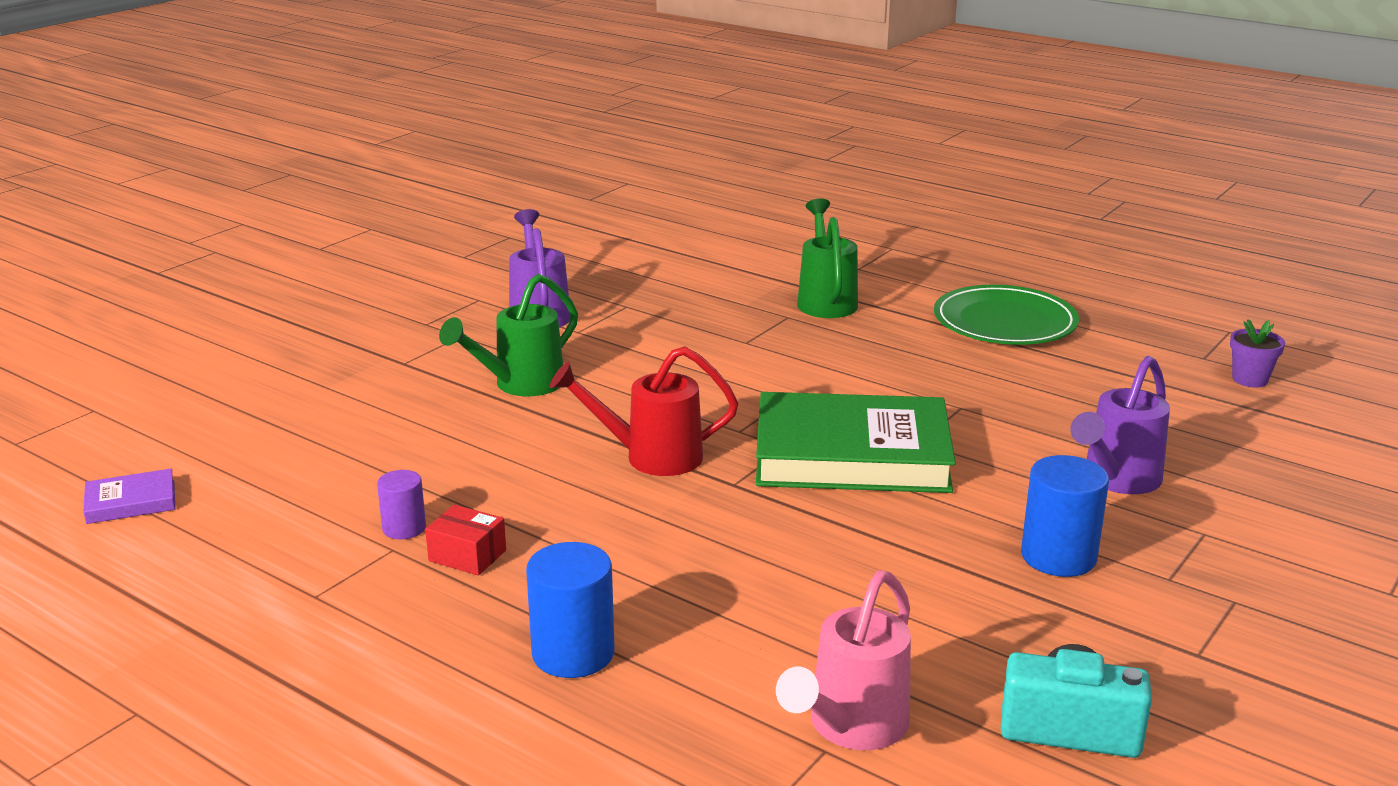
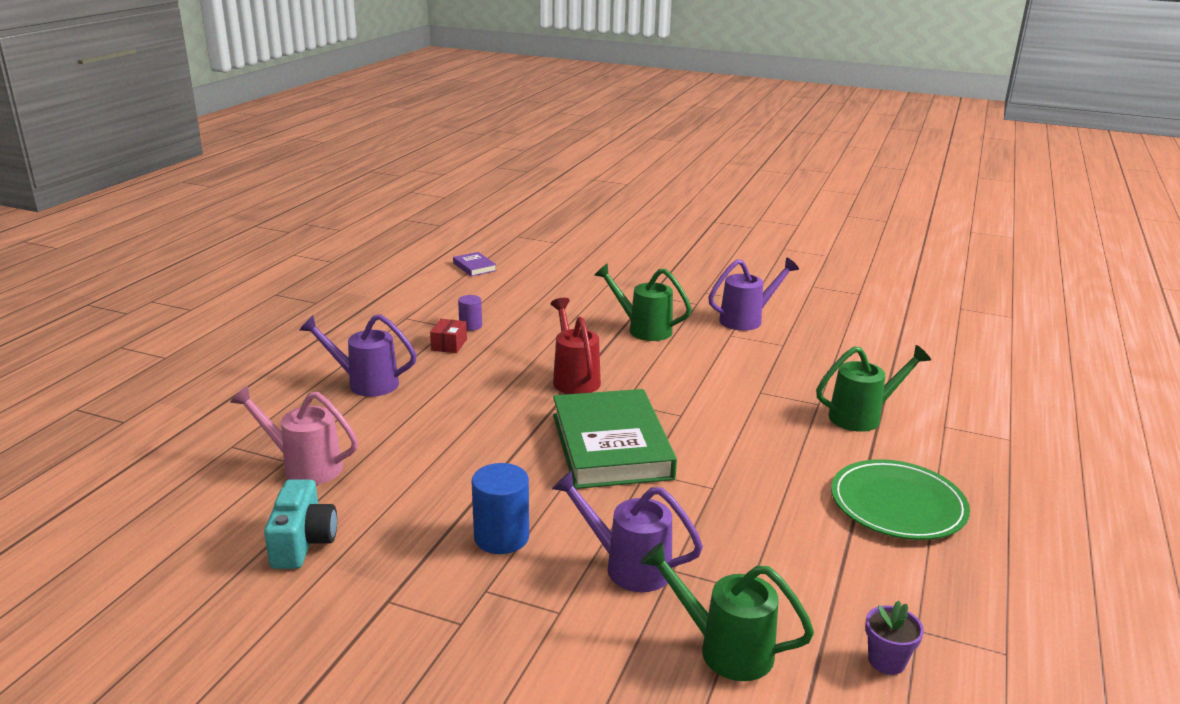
camera: 75 degrees right, 0 degrees up
blue cylinder [526,542,615,678] -> purple watering can [300,314,417,397]
none -> green watering can [641,542,814,681]

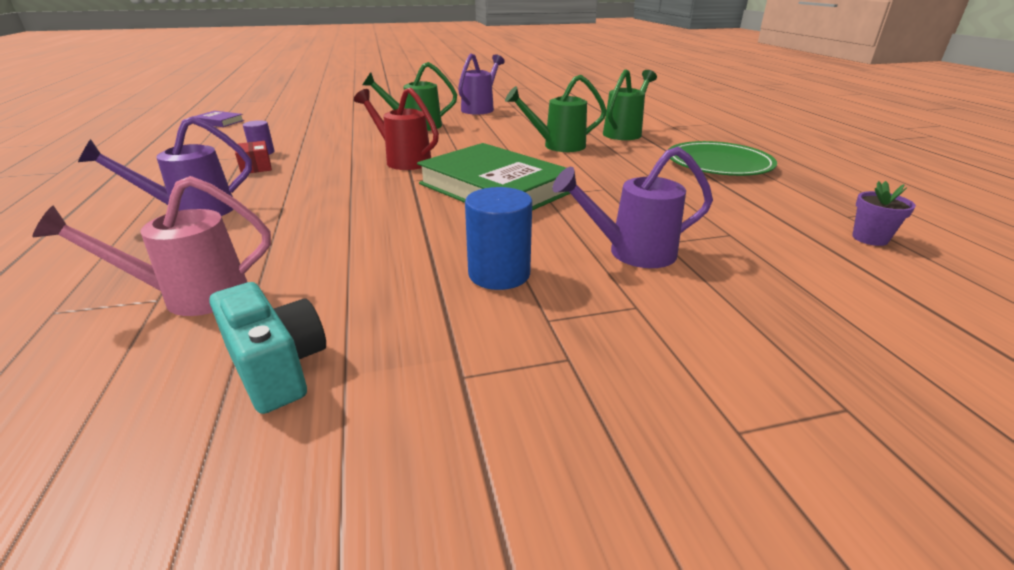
camera: 35 degrees left, 5 degrees up
green watering can [641,542,814,681] -> green watering can moved to [505,75,607,152]

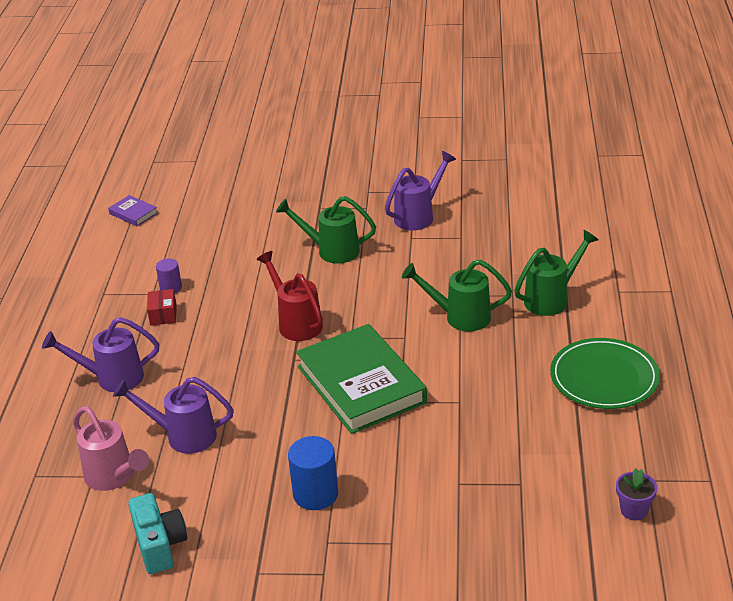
camera: 20 degrees right, 5 degrees up
pink watering can [33,176,271,316] -> pink watering can turned 135 degrees counterclockwise [73,406,149,491]
purple watering can [552,147,713,268] -> purple watering can moved to [113,377,234,454]

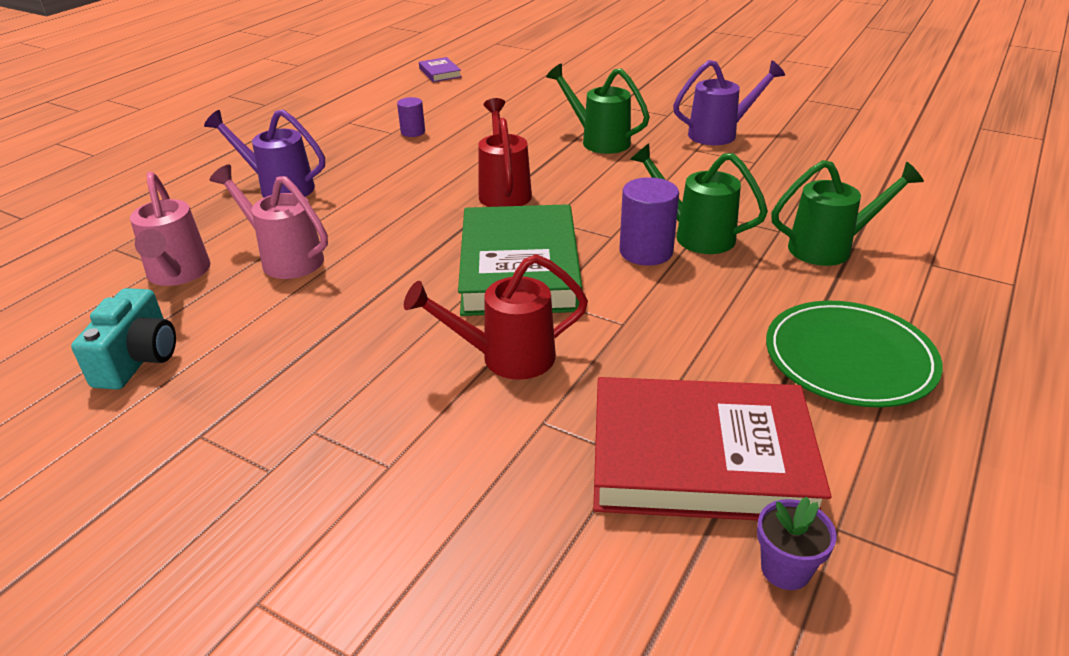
camera: 25 degrees right, 0 degrees up
purple watering can [113,377,234,454] -> pink watering can [210,165,328,279]
red box [147,289,176,326] -> none
blue cylinder [288,436,338,510] -> none
none -> red watering can [404,254,588,380]
none -> red book [593,377,832,520]
none -> purple cylinder [620,177,679,266]

